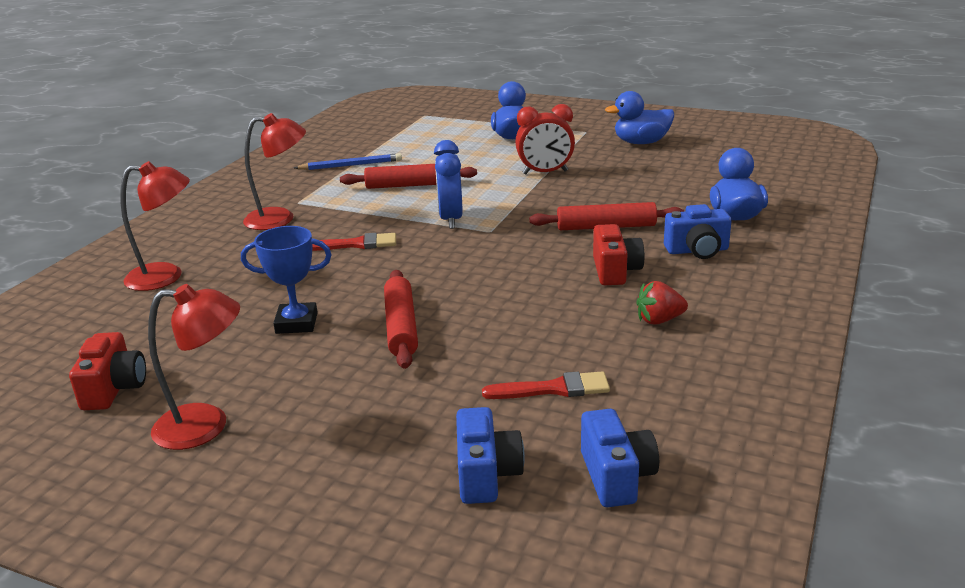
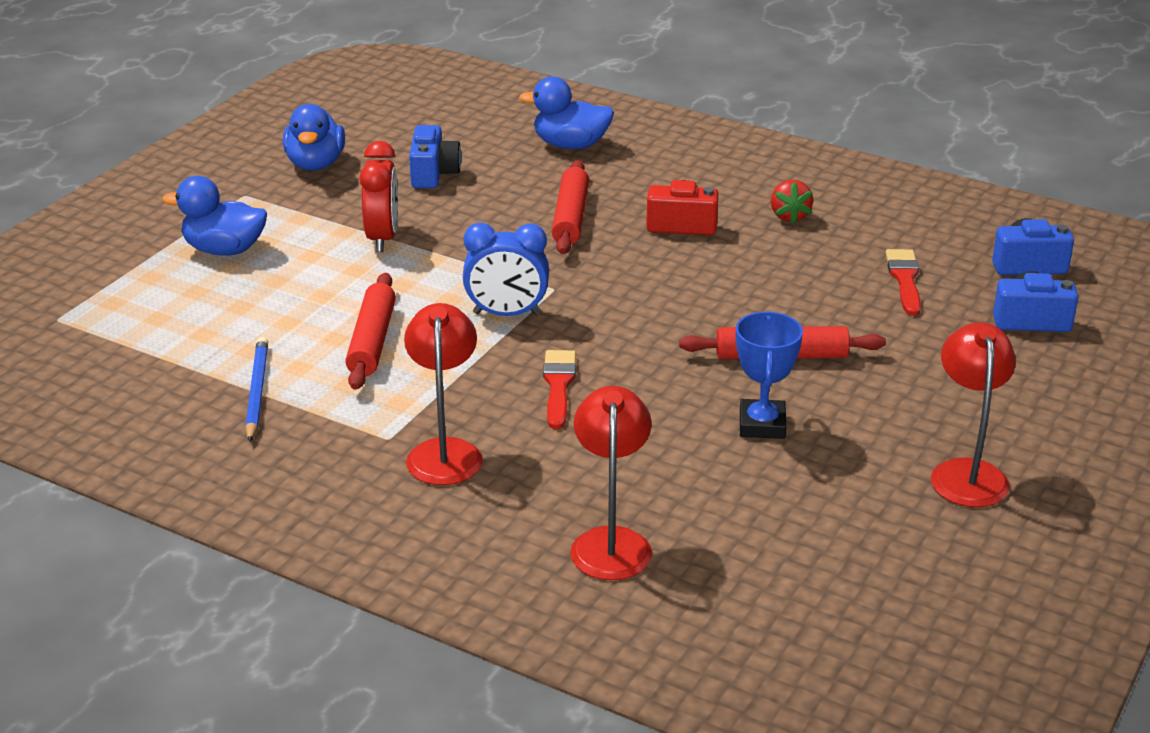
camera: 85 degrees left, 5 degrees up
red camera [69,332,146,410] -> none
blue camera [664,204,732,259] -> blue camera moved to [409,125,462,188]

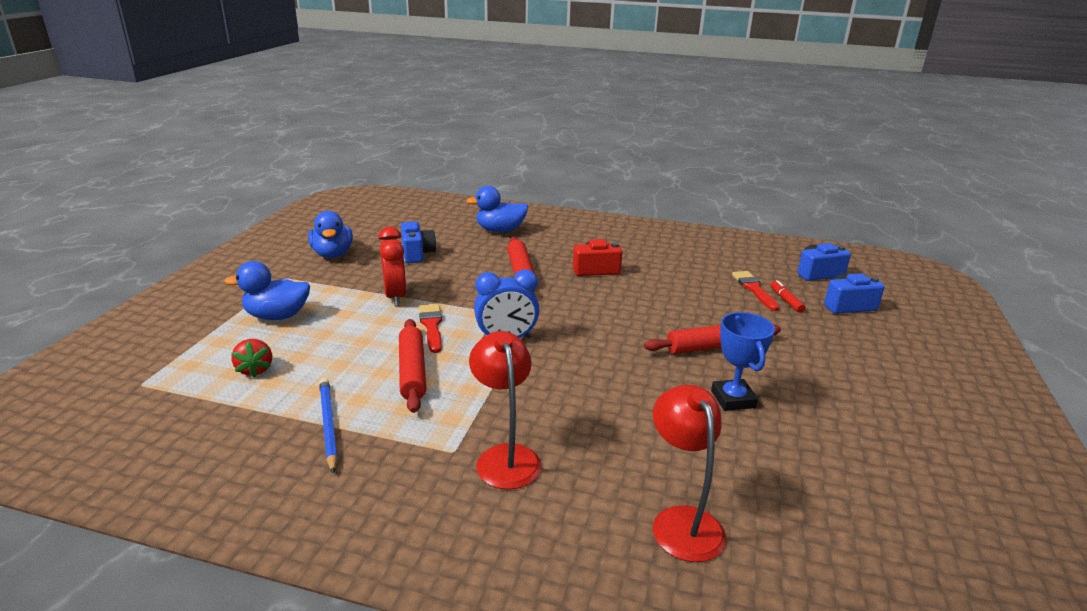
camera: 15 degrees left, 5 degrees down
red brush [543,350,576,429] -> red brush moved to [419,304,442,353]
red strawberry [771,180,813,224] -> red strawberry moved to [232,339,272,378]
red lamp [931,322,1016,507] -> none
none -> red marker [770,280,805,313]

